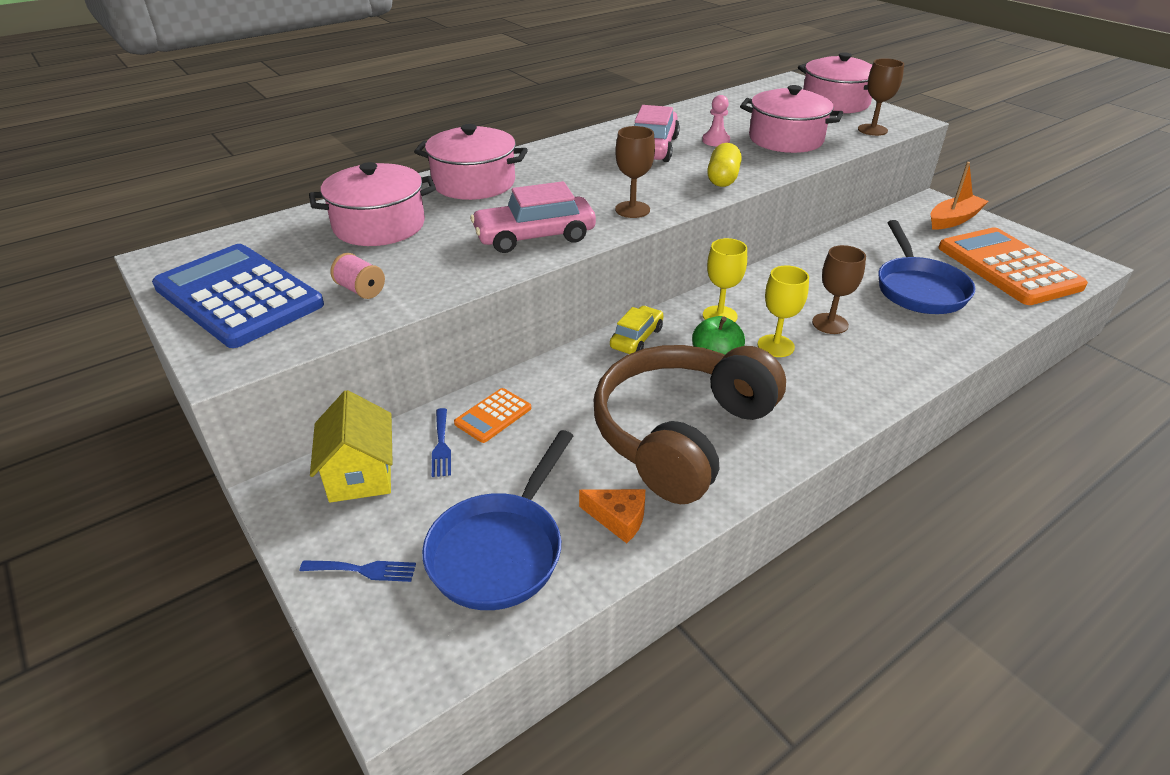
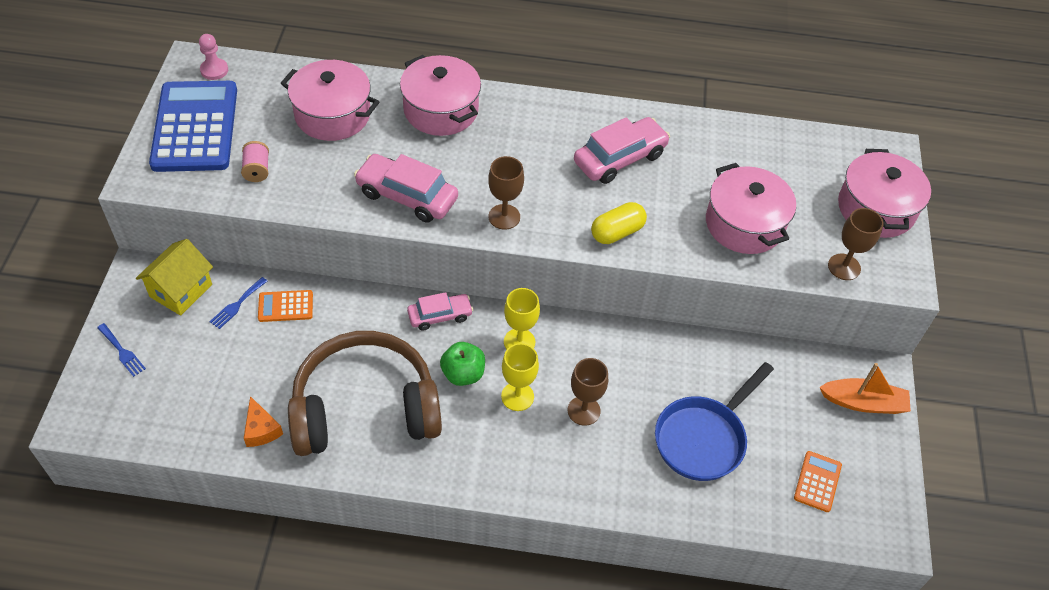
camera: 40 degrees right, 15 degrees up
blue pan [422,430,573,610] -> none
yellow car [610,306,664,354] -> pink car [407,292,473,331]
pink pawn [702,95,730,146] -> pink pawn moved to [199,34,228,80]
orange calculator [938,227,1088,305] -> orange calculator [794,451,842,512], size x0.44

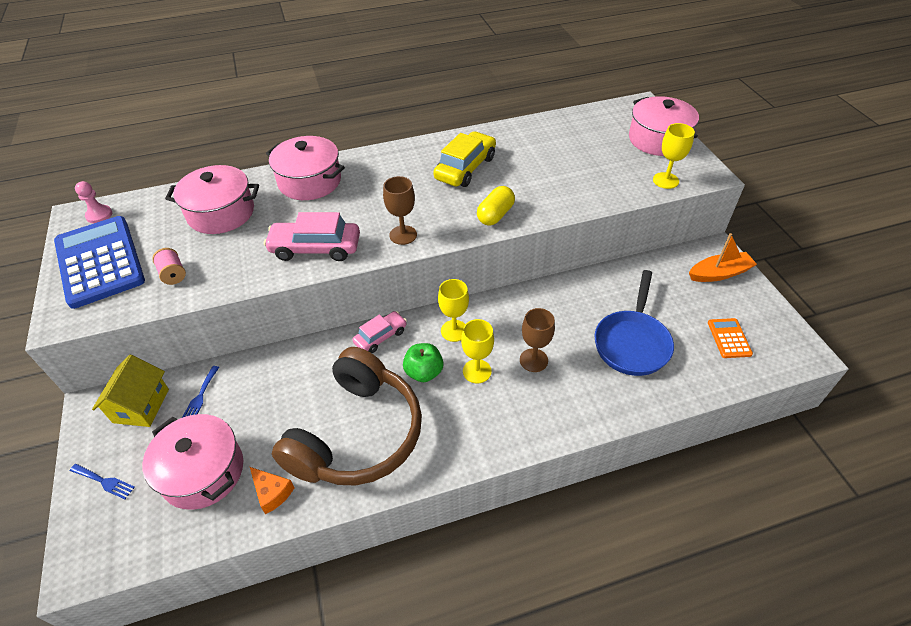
camera: 20 degrees left, 5 degrees down
orange calculator [258,290,313,322] -> none
brown headphones [288,331,442,456] -> brown headphones turned 150 degrees clockwise [272,347,422,486]
pink car [574,117,670,184] -> yellow car [433,131,496,187]
pink pot [706,163,796,254] -> pink pot moved to [142,414,243,510]
brown goblet [828,208,883,280] -> yellow goblet [653,123,695,189]

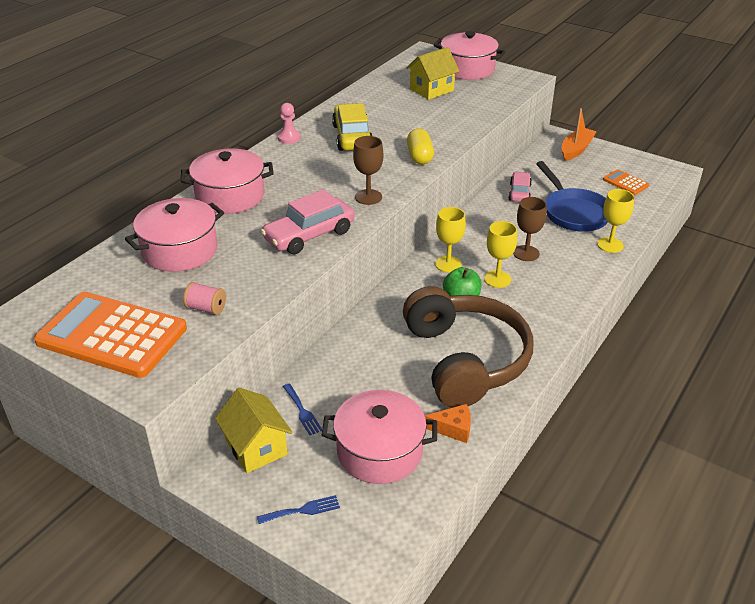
camera: 40 degrees left, 10 degrees down
blue calculator [54,216,145,309] -> orange calculator [34,292,187,378]
pink pawn [75,181,112,224] -> pink pawn moved to [278,103,301,144]
pink car [353,311,407,353] -> pink car moved to [508,172,532,202]
yellow goblet [653,123,695,189] -> yellow goblet moved to [597,189,634,253]
none -> yellow house [406,47,460,100]

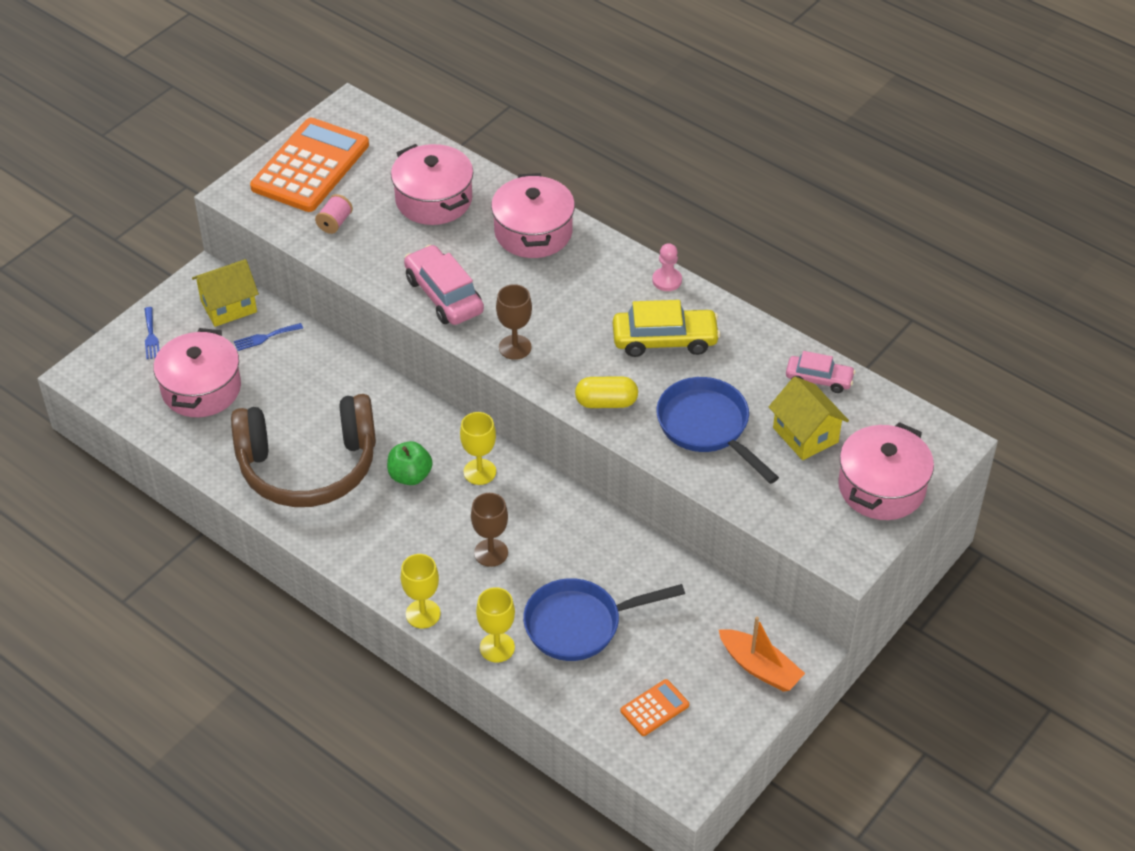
camera: 95 degrees right, 10 degrees up
orange cheese [425,404,471,443] -> none
yellow goblet [484,221,517,288] -> yellow goblet moved to [401,554,440,628]
pink car [508,172,532,202] -> pink car moved to [786,351,855,393]
none -> blue pan [656,377,779,484]

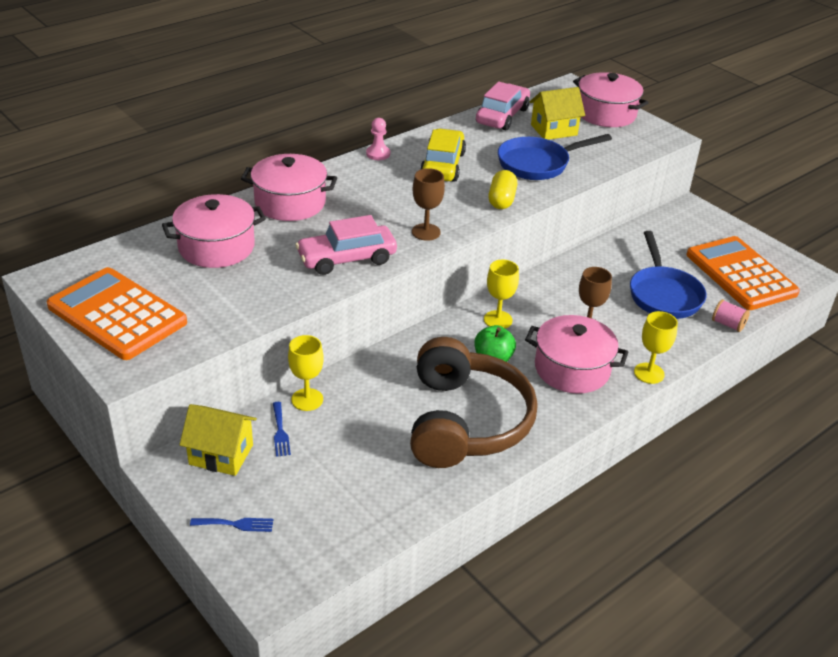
camera: 80 degrees left, 10 degrees down
pink pot [153,328,241,417] -> pink pot moved to [525,315,628,394]
yellow house [192,259,259,327] -> yellow house turned 60 degrees counterclockwise [179,404,257,476]
pink spool [315,194,353,234] -> pink spool moved to [712,299,750,332]
yellow goblet [476,587,515,663] -> yellow goblet moved to [288,335,324,411]
orange calculator [621,679,689,736] -> orange calculator [686,236,800,310], size x2.27
orange boat [719,617,805,692] -> none
pink car [786,351,855,393] -> pink car [476,81,530,130], size x1.60

